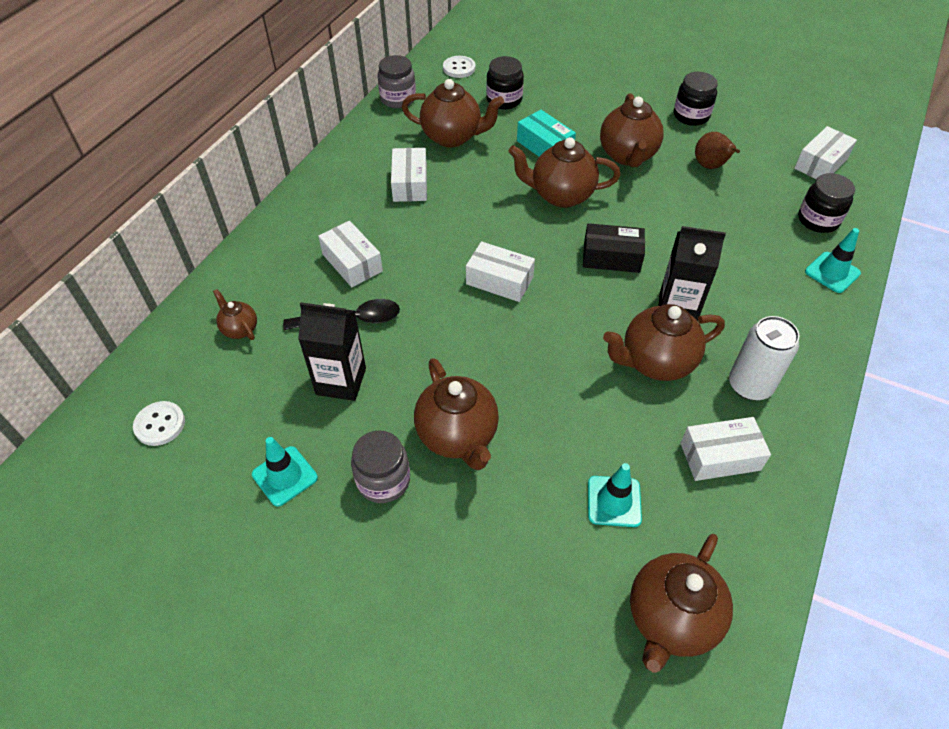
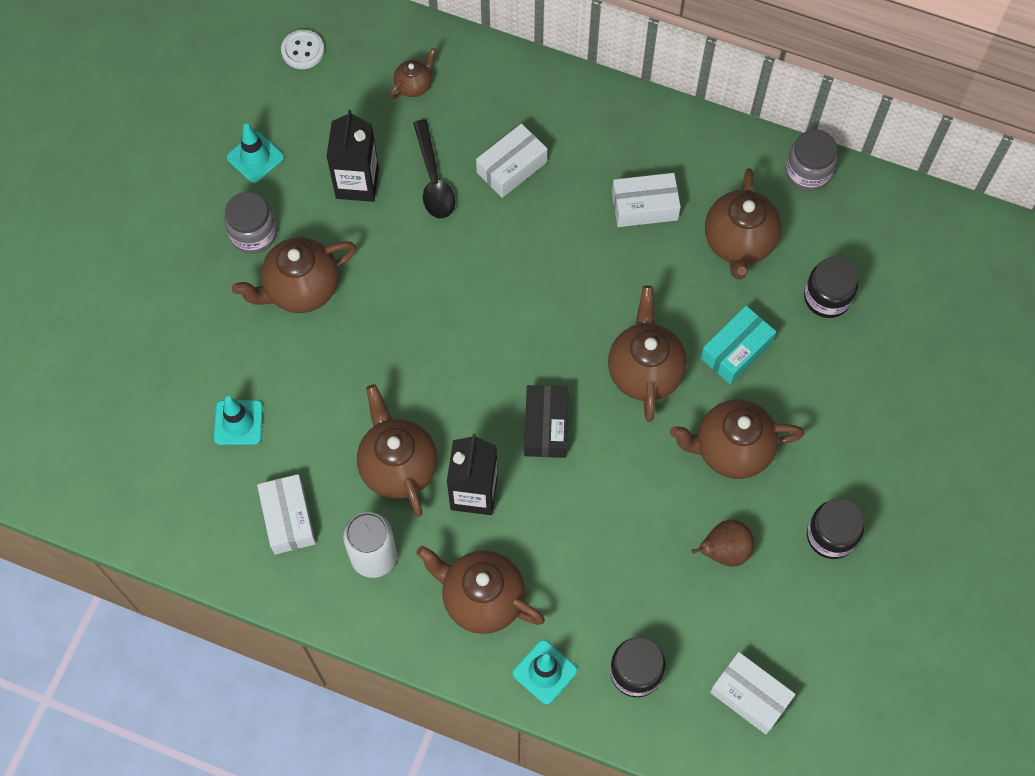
camera: 85 degrees right, 15 degrees up
white button [443,56,476,78] -> none
white box [466,241,535,302] -> none
brown teapot [630,534,733,672] -> brown teapot moved to [416,546,545,634]

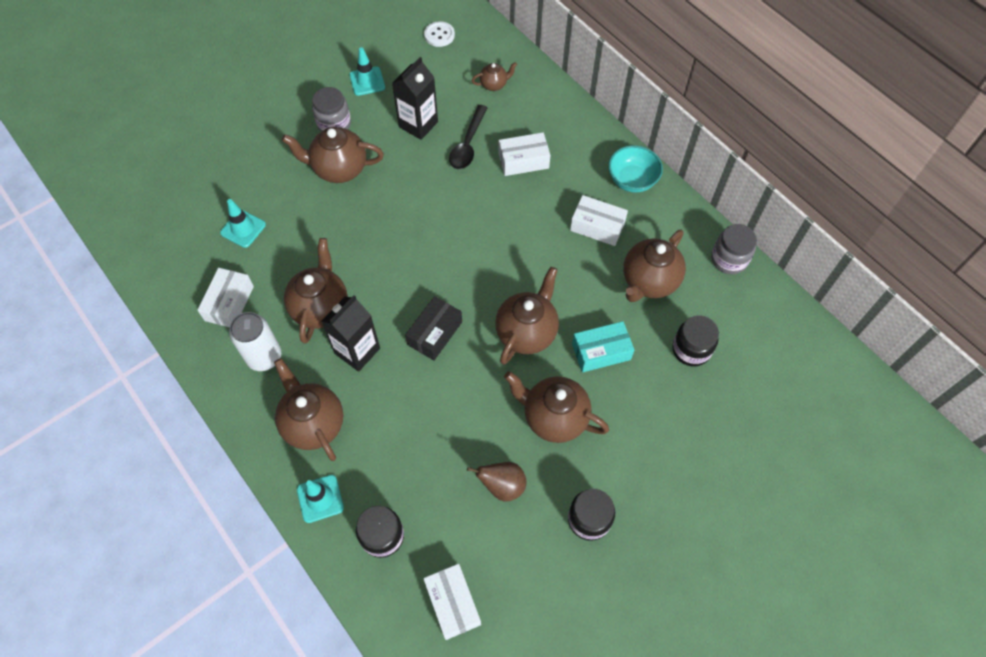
camera: 30 degrees right, 5 degrees down
none -> turquoise bowl [608,145,663,192]

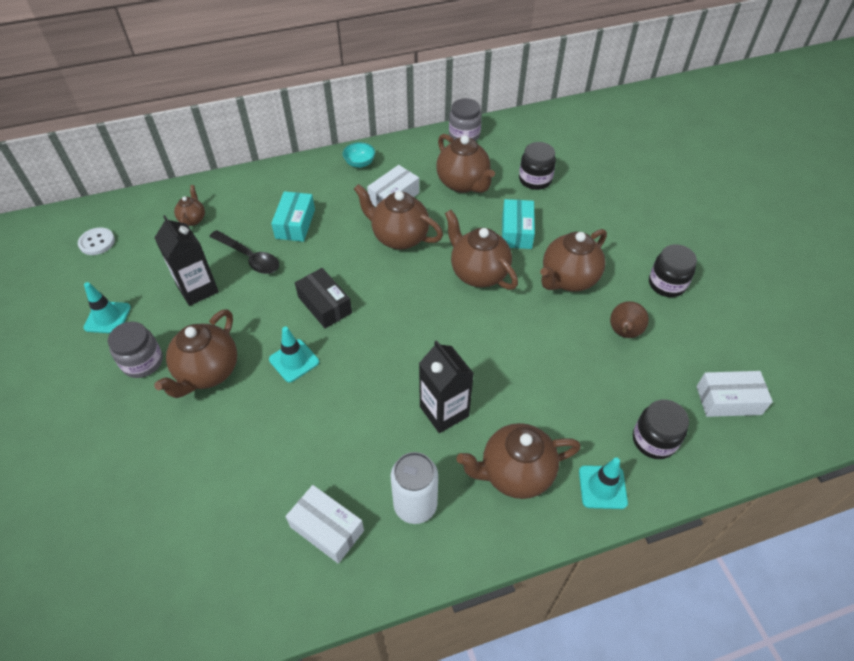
camera: 70 degrees left, 10 degrees down
turquoise traffic cone [220,199,266,248] -> turquoise traffic cone moved to [269,327,319,382]
brown teapot [284,238,347,344] -> brown teapot moved to [354,184,443,250]
black box [405,296,462,360] -> black box moved to [295,268,352,329]
white box [498,132,551,176] -> turquoise box [271,191,315,242]
turquoise bowl [608,145,663,192] -> turquoise bowl [342,142,375,168], size x0.66

